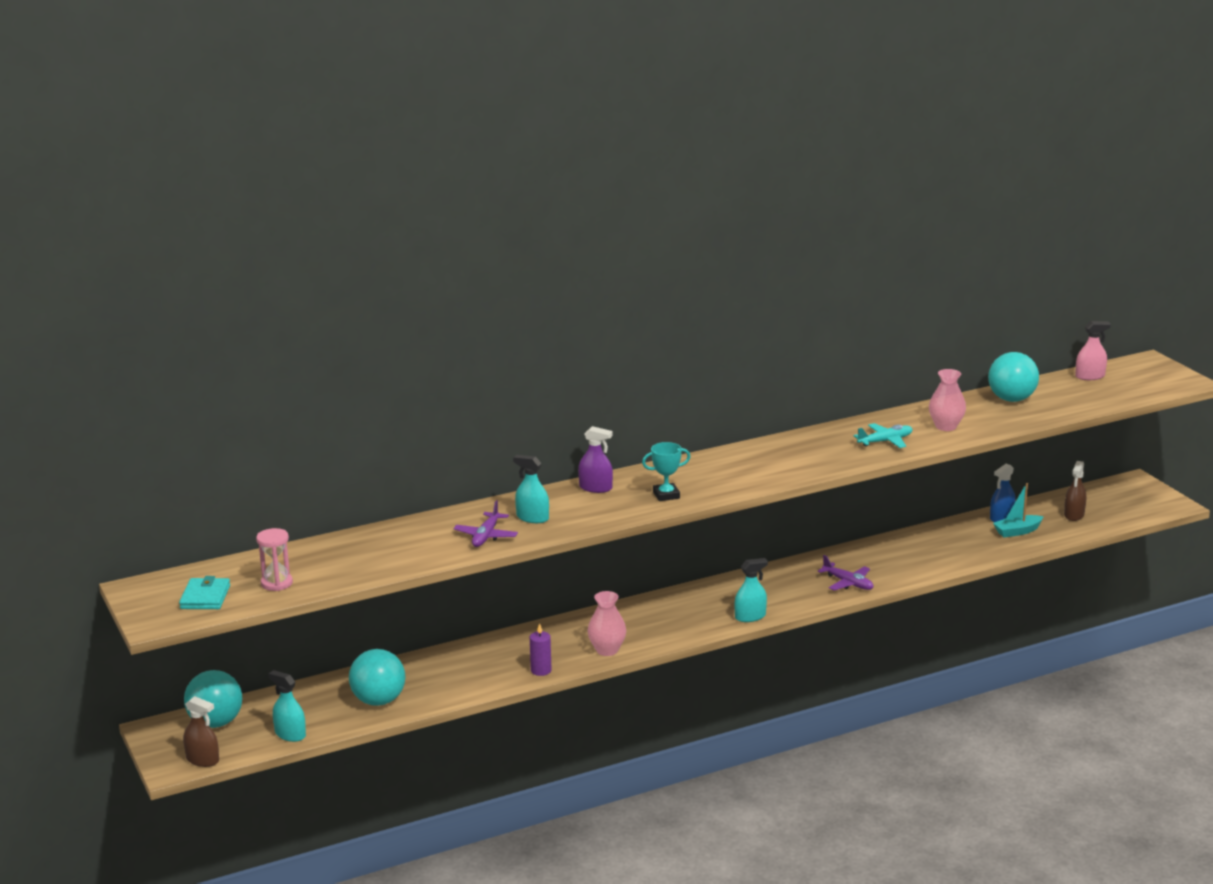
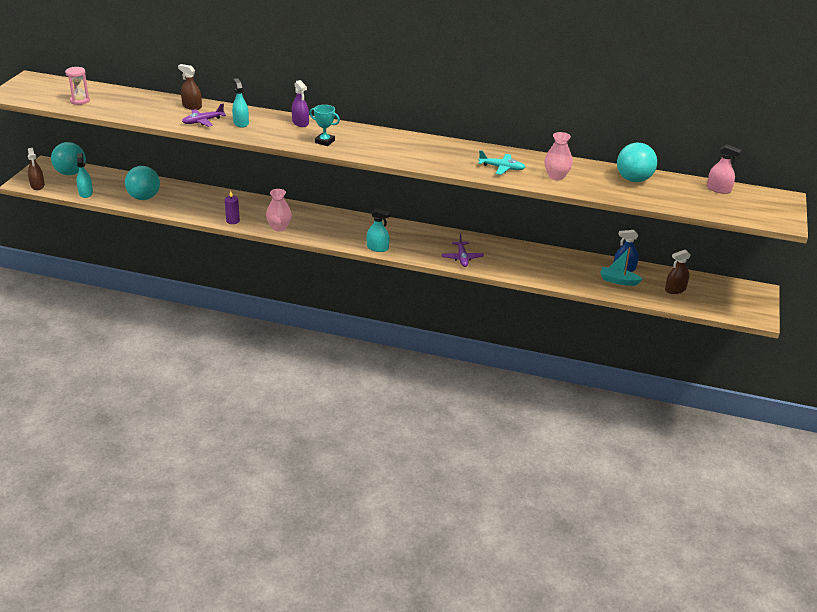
camera: 40 degrees right, 10 degrees up
turquoise wallet [179,576,230,609] -> none
none -> brown spray bottle [178,64,202,110]

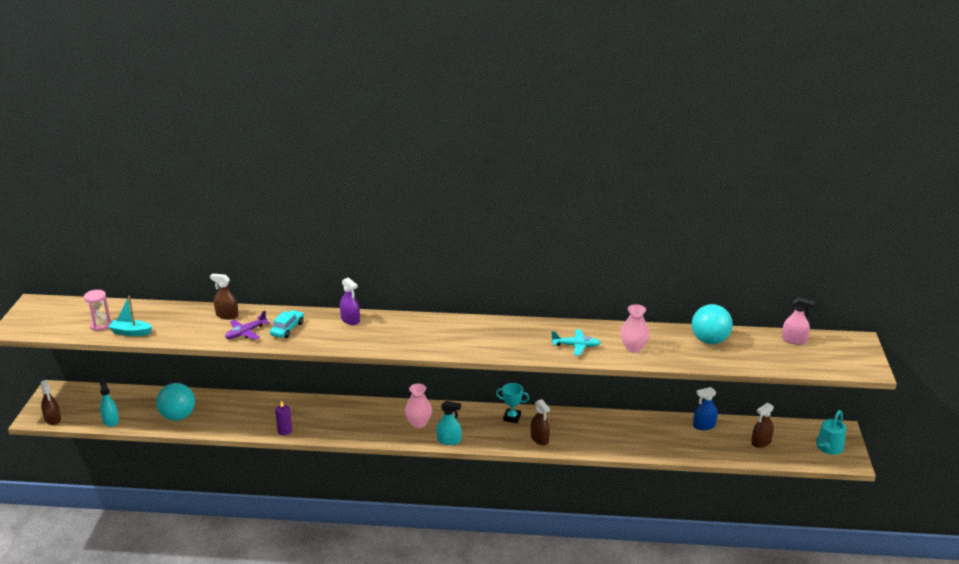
camera: 10 degrees left, 5 degrees down
turquoise ball [51,142,86,175] -> none
turquoise spray bottle [232,78,249,128] -> turquoise car [270,310,304,338]
pink vase [266,189,292,231] -> pink vase moved to [405,384,432,428]
turquoise trophy [309,105,340,146] -> turquoise trophy moved to [496,383,530,423]
purple plane [442,234,484,267] -> brown spray bottle [531,399,550,445]
turquoise boat [600,247,642,286] -> turquoise boat moved to [108,296,152,336]
none -> turquoise watering can [816,410,846,455]

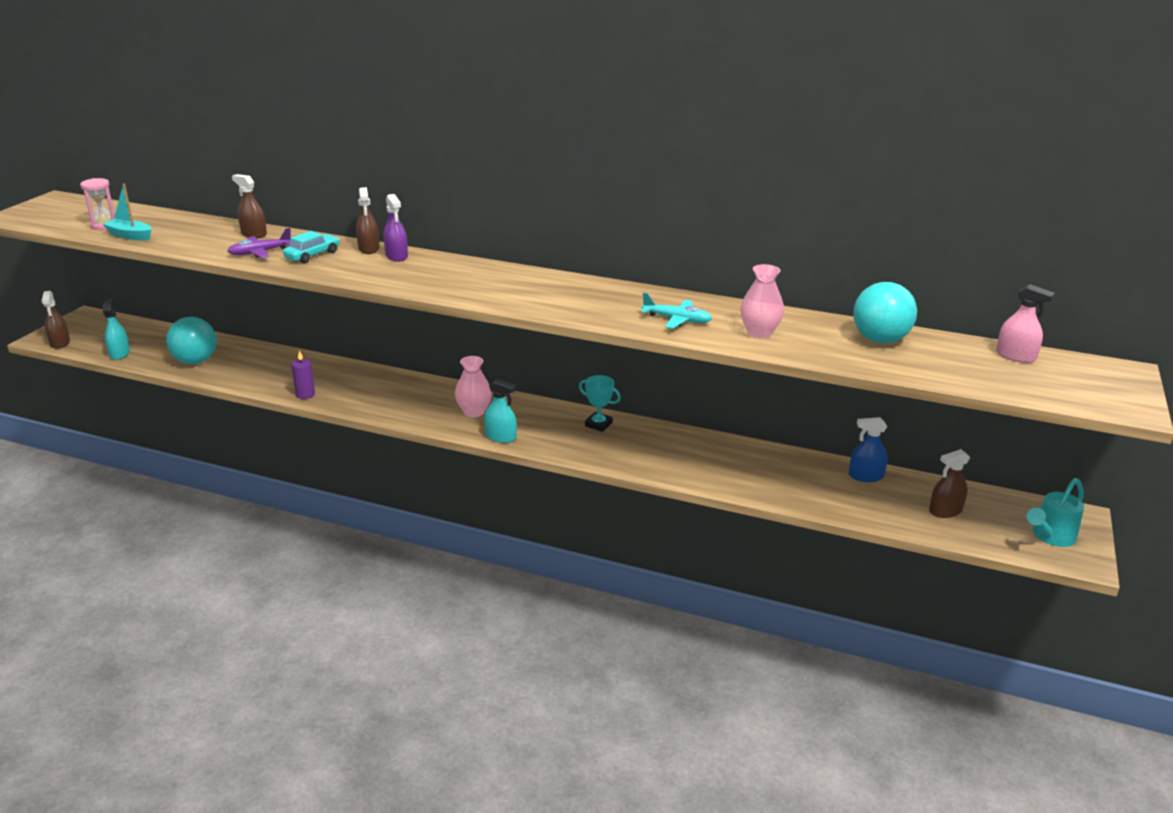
camera: 15 degrees right, 0 degrees up
brown spray bottle [531,399,550,445] -> brown spray bottle moved to [356,187,379,254]

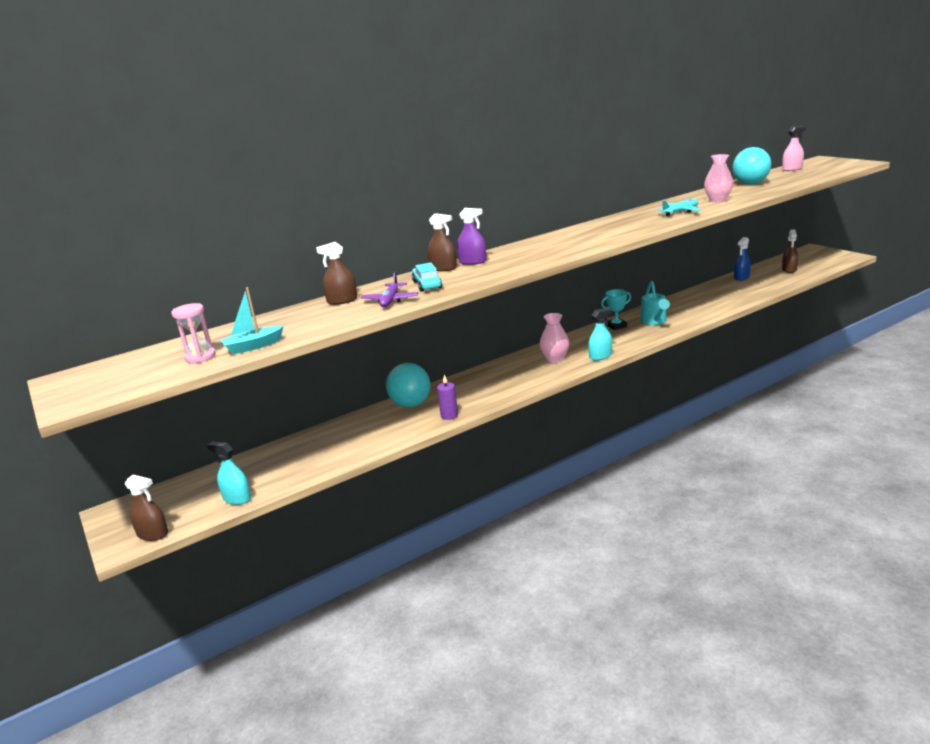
camera: 50 degrees left, 5 degrees down
turquoise ball [166,317,216,364] -> turquoise ball moved to [386,363,430,407]
turquoise watering can [1027,478,1084,547] -> turquoise watering can moved to [640,281,670,325]

